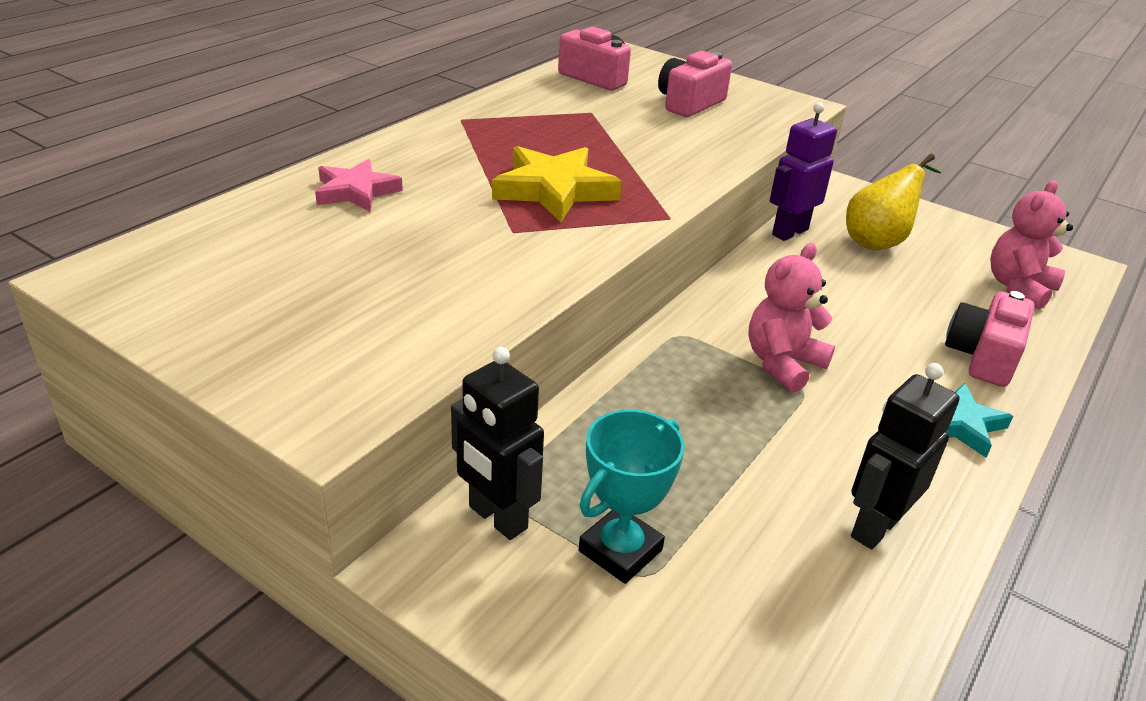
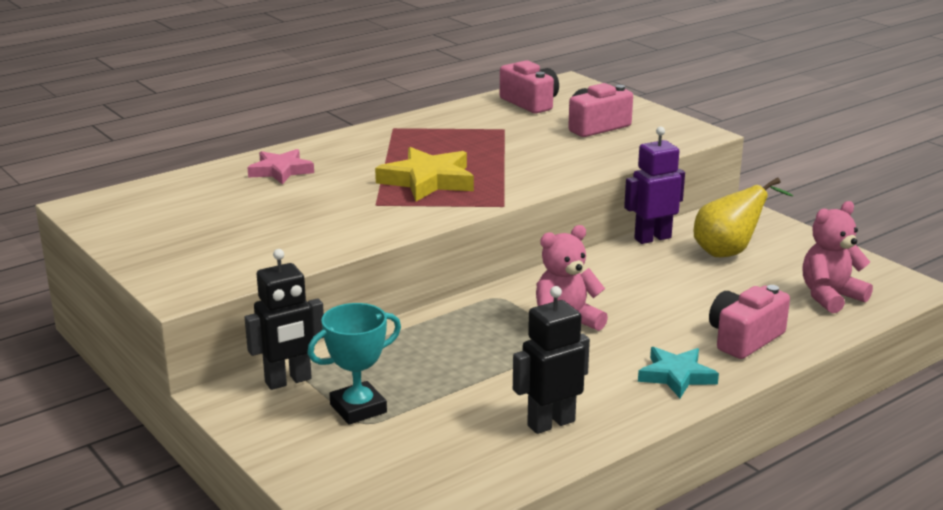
camera: 20 degrees right, 10 degrees down
black robot [451,347,544,540] -> black robot turned 90 degrees counterclockwise [245,249,324,390]

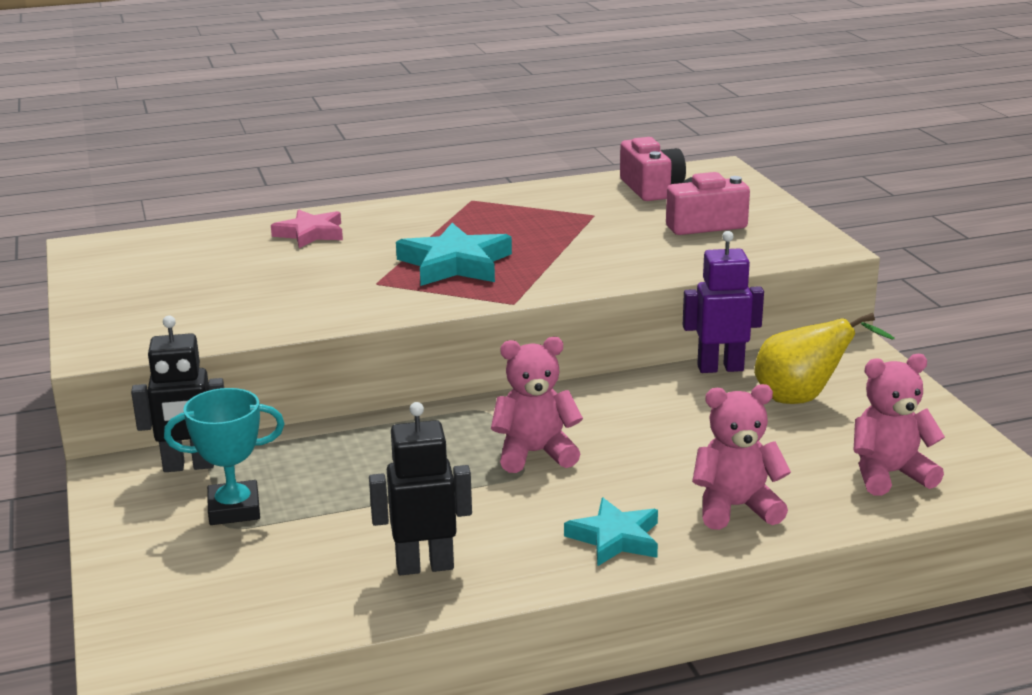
camera: 20 degrees right, 0 degrees up
yellow star [375,147,474,201] -> turquoise star [396,223,512,286]
pink camera [709,285,790,359] -> pink teddy bear [692,384,791,530]

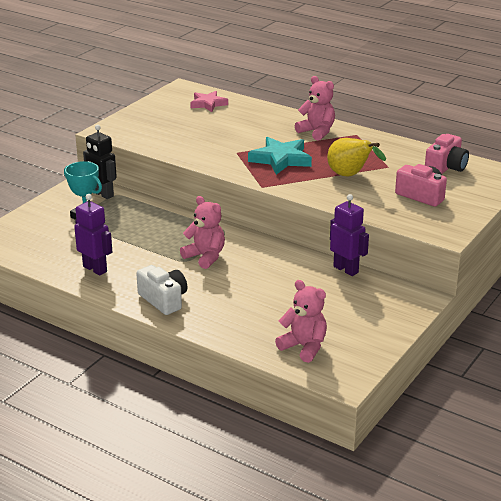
camera: 50 degrees right, 5 degrees up
pink star [271,209,343,248] -> pink star moved to [190,91,228,112]
black robot [369,402,472,576] -> purple robot [74,194,112,275]
turquoise star [564,498,658,566] -> white camera [136,265,187,315]
pink teddy bear [692,384,791,530] -> pink teddy bear moved to [295,76,335,141]
yellow pear [754,313,895,404] -> yellow pear moved to [327,138,386,176]

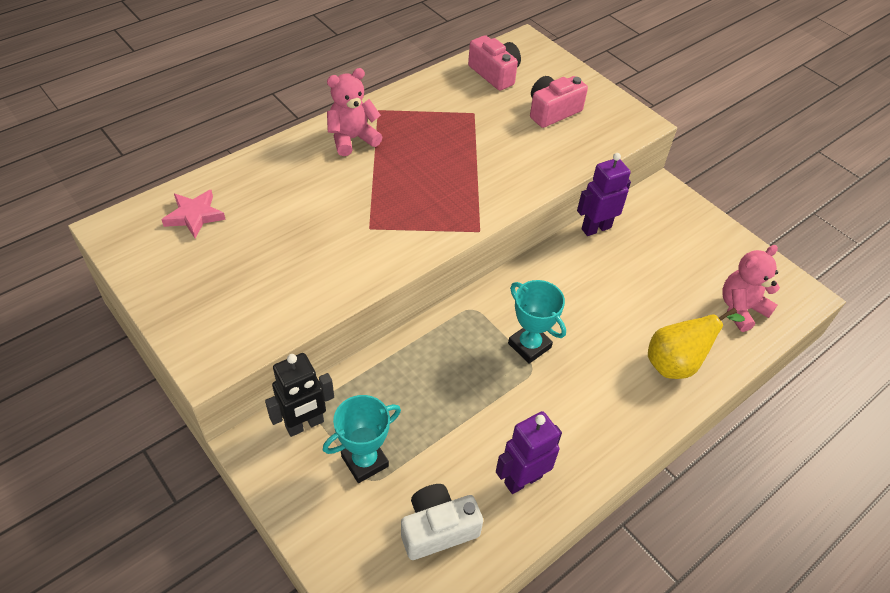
camera: 75 degrees left, 20 degrees up
white camera [136,265,187,315] -> white camera moved to [401,484,483,560]
pink teddy bear [180,196,225,269] -> turquoise trophy [508,280,566,364]
turquoise star [248,137,312,175] -> none
yellow pear [327,138,386,176] -> yellow pear moved to [648,308,745,379]

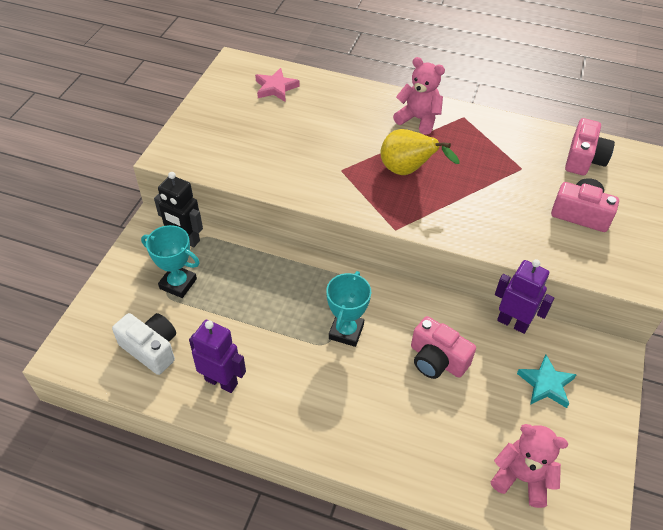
camera: 60 degrees right, 0 degrees up
yellow pear [648,308,745,379] -> yellow pear moved to [380,129,459,175]
none -> pink camera [411,316,476,379]
none -> turquoise star [517,355,577,408]

